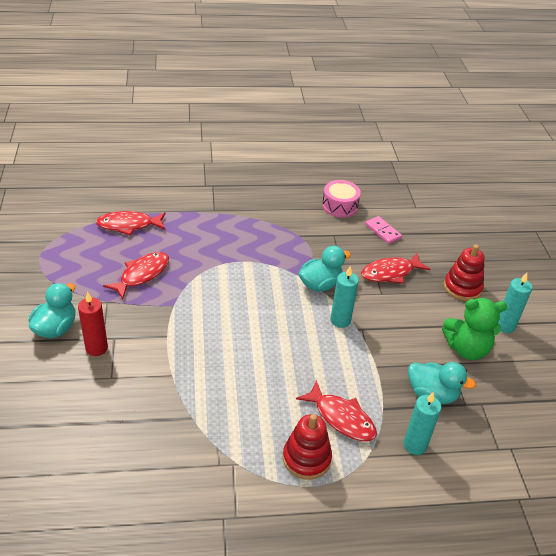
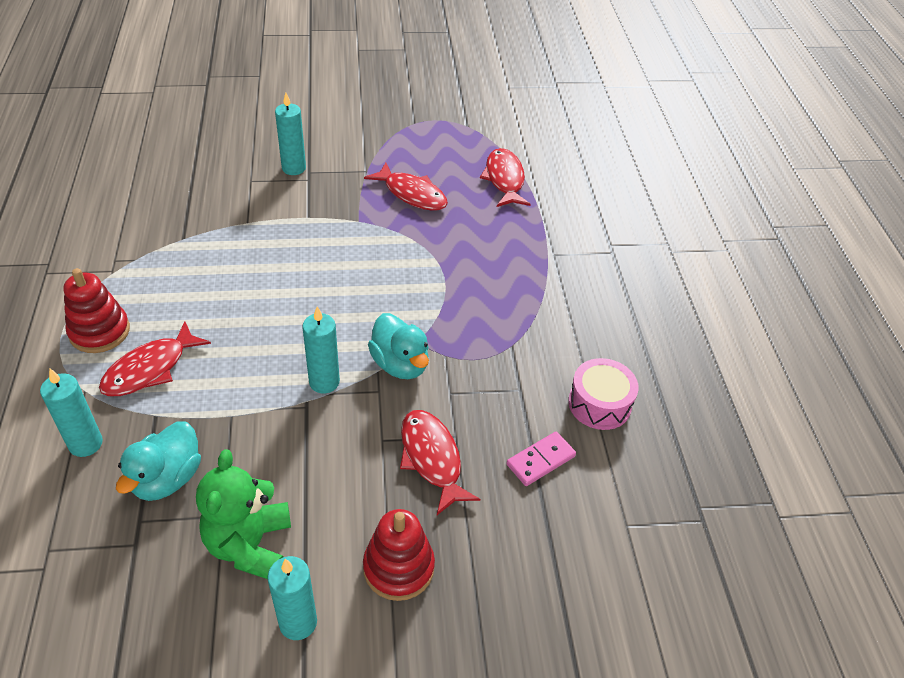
camera: 90 degrees right, 5 degrees up
turquoise duck [29,283,76,338] -> none
red candle [78,292,108,356] -> turquoise candle [275,93,306,175]

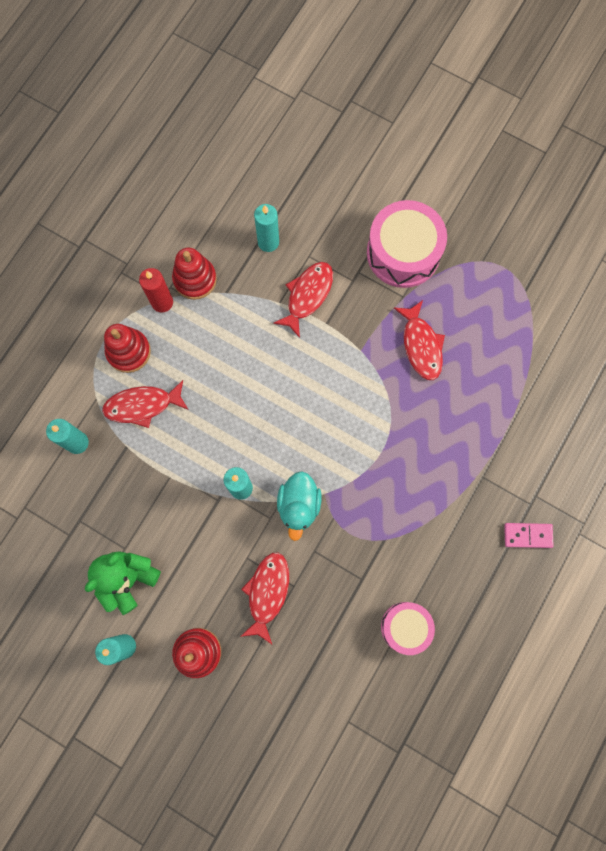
camera: 40 degrees right, 30 degrees up
turquoise duck [116,421,201,501] -> none
turquoise candle [275,93,306,175] -> turquoise candle moved to [254,204,279,252]
red fish [480,148,531,207] -> red fish moved to [273,262,333,338]
pink domino [506,432,576,486] -> pink domino moved to [504,523,554,548]
none -> red candle [139,268,173,313]
none -> red stacking toy [172,248,217,300]
none -> pink drum [367,200,447,288]

